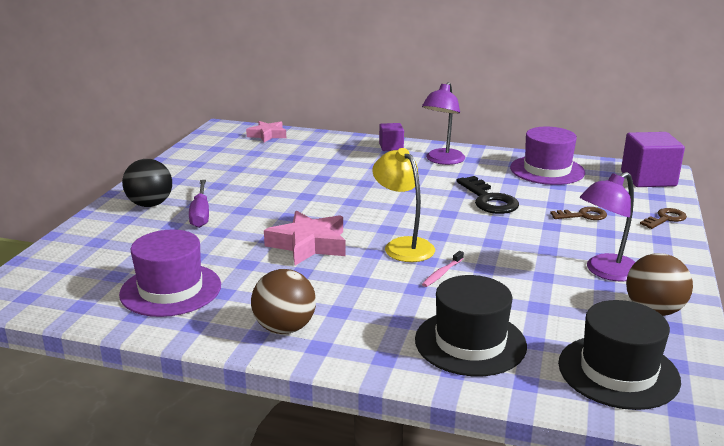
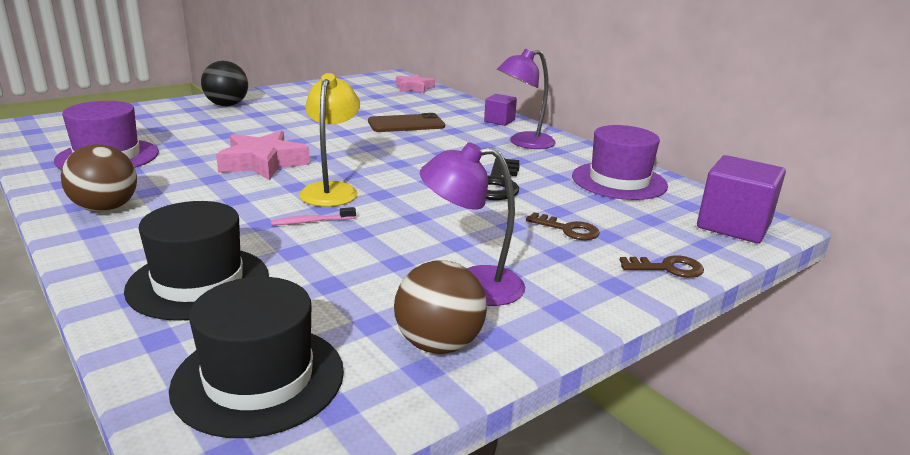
camera: 35 degrees right, 0 degrees up
purple screwdriver [189,180,209,228] -> none
none -> brown phone [368,113,445,132]

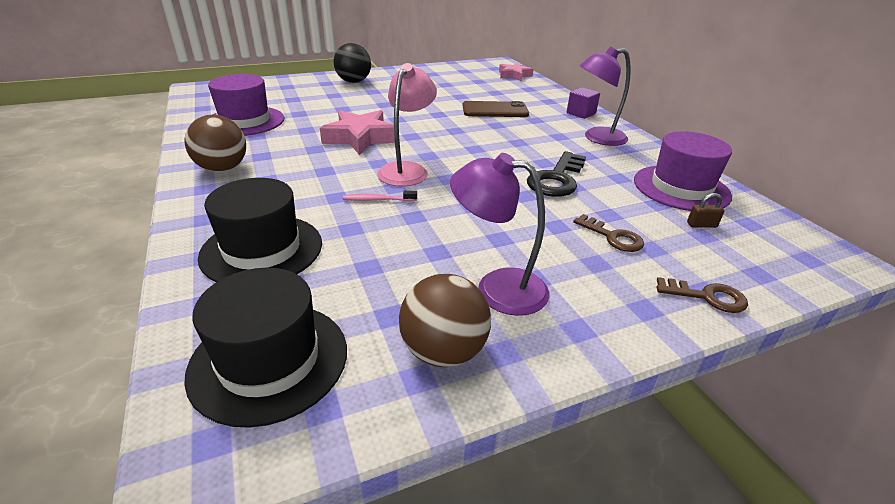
camera: 15 degrees right, 10 degrees up
yellow lamp [299,73,360,207] -> pink lamp [377,63,437,186]
purple cube [697,155,786,243] -> none
none -> brown padlock [687,193,724,228]

